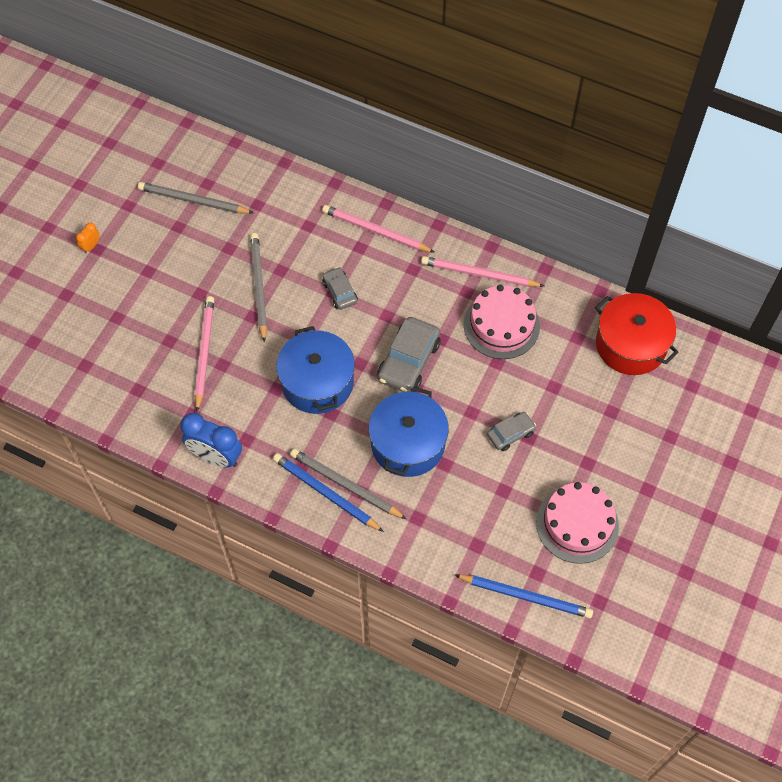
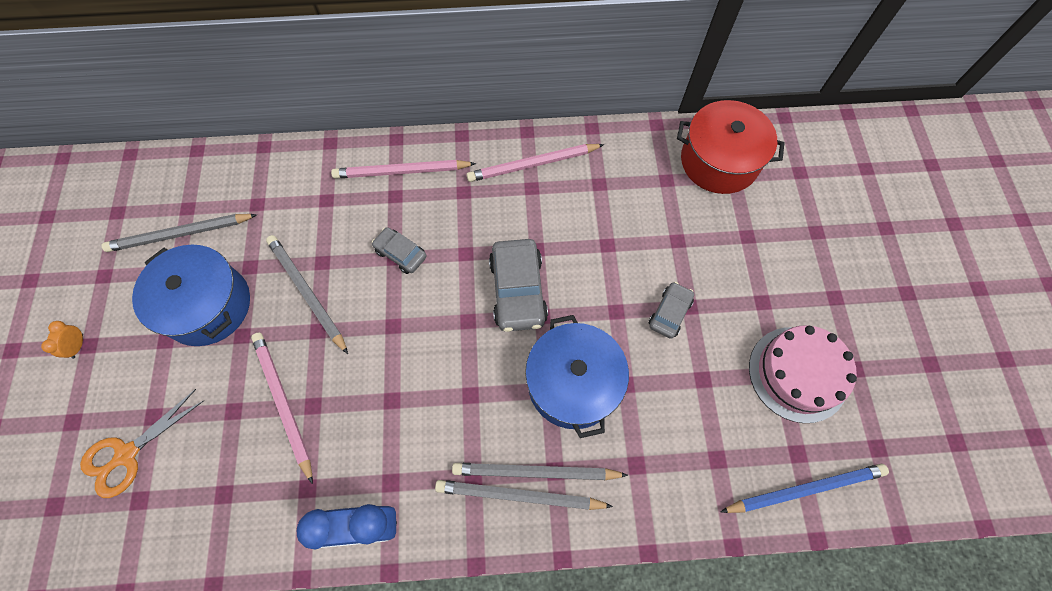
camera: 30 degrees left, 5 degrees up
blue pencil [273,453,384,532] -> grey pencil [435,480,613,510]
blue pot [276,326,355,414] -> blue pot moved to [132,244,250,346]
pink cake [464,285,540,359] -> none
none -> orange scissors [80,389,204,498]

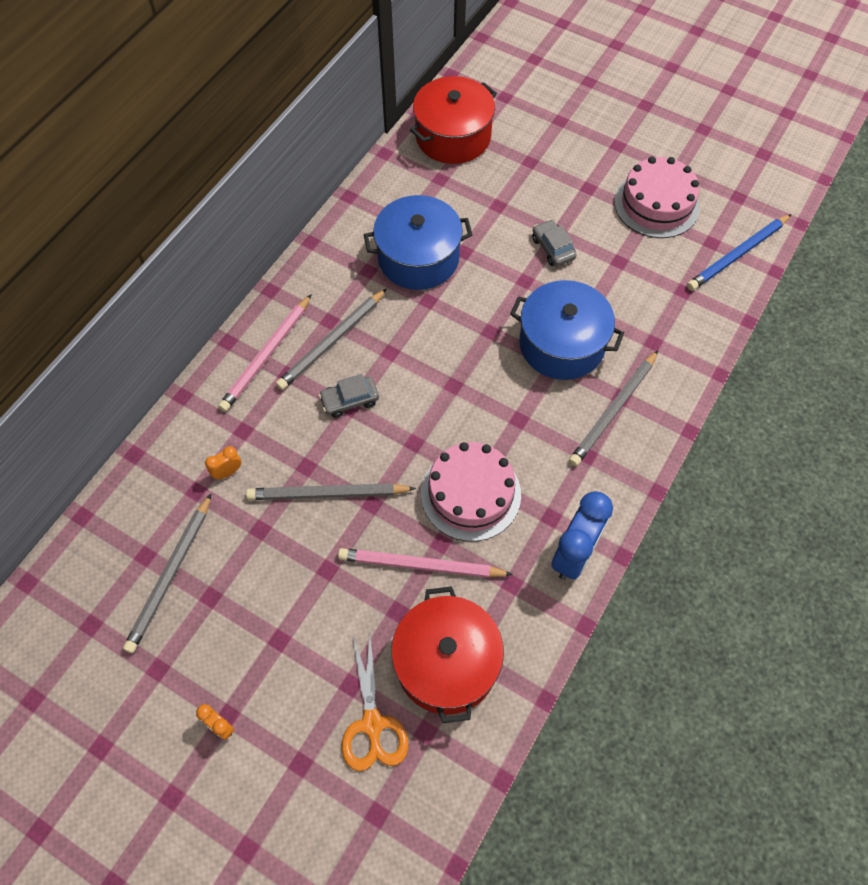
camera: 55 degrees left, 5 degrees down
blue pot [132,244,250,346] -> blue pot moved to [364,195,472,290]
grey pencil [435,480,613,510] -> grey pencil moved to [276,289,387,390]
pink pencil [467,144,604,182] -> none
grey car [489,239,548,332] -> none
blue pencil [720,464,889,513] -> blue pencil turned 150 degrees counterclockwise [687,214,792,291]
none -> orange clock [205,446,241,480]
none -> red pot [391,586,504,723]
none -> pink cake [421,442,521,541]

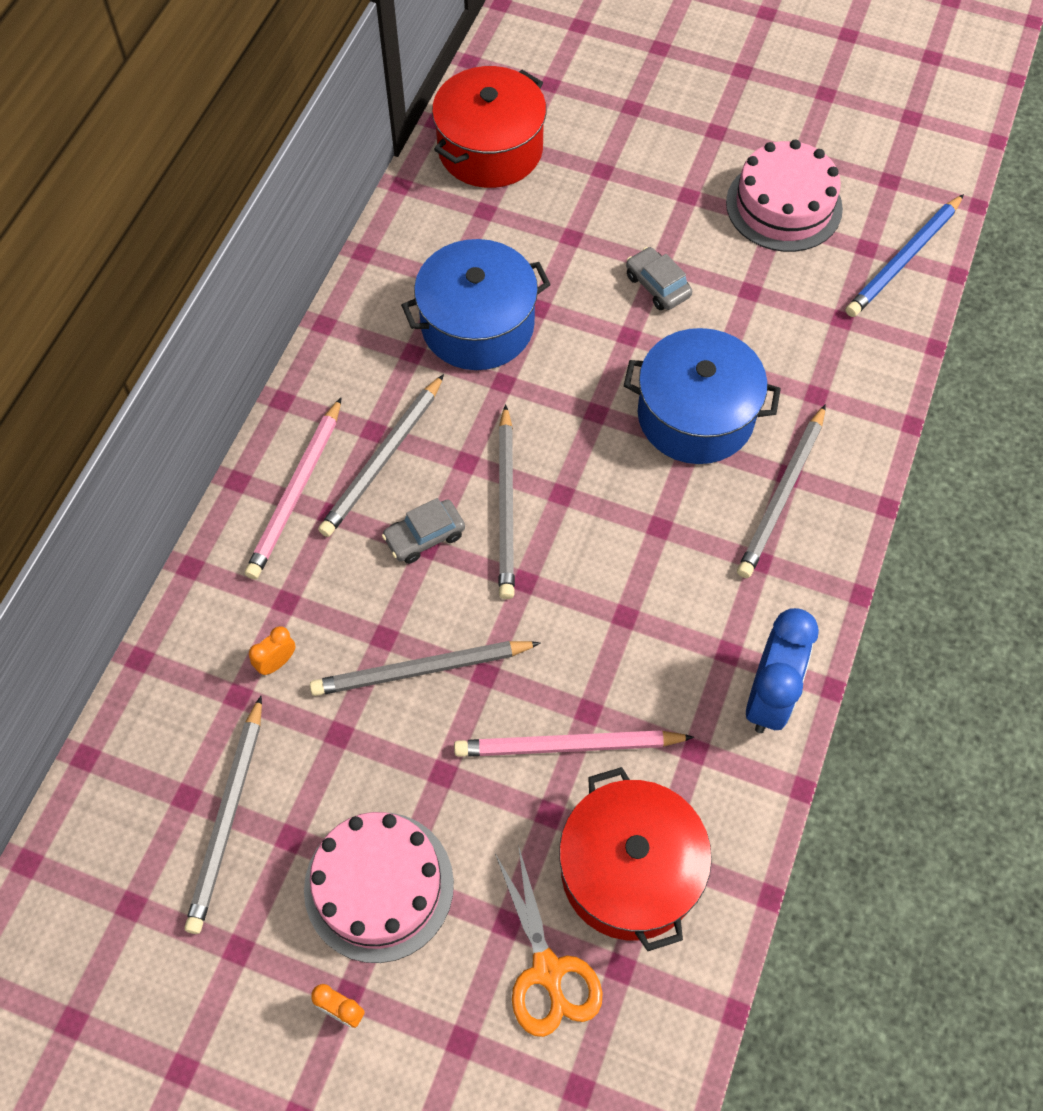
camera: 10 degrees left, 0 degrees up
pink cake [421,442,521,541] -> pink cake moved to [304,812,454,963]
none -> grey pencil [499,404,515,599]

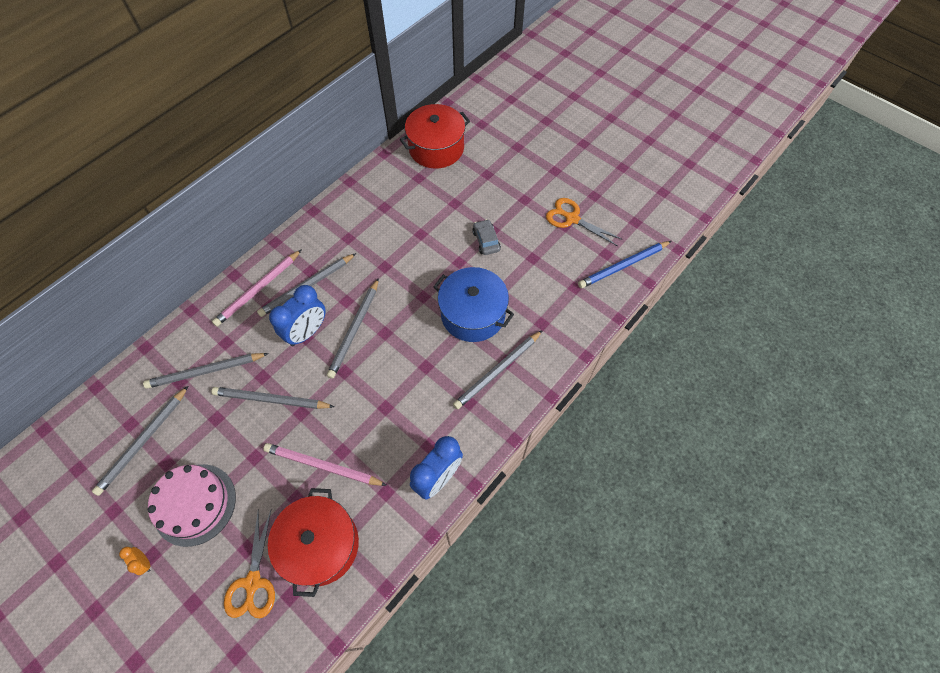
camera: 20 degrees right, 0 degrees up
orange clock [249,626,296,675] -> grey pencil [143,353,269,389]
grey car [382,498,465,564] -> blue clock [269,285,326,346]
blue pot [401,239,551,370] -> none
pink cake [726,140,843,252] -> orange scissors [546,198,622,246]

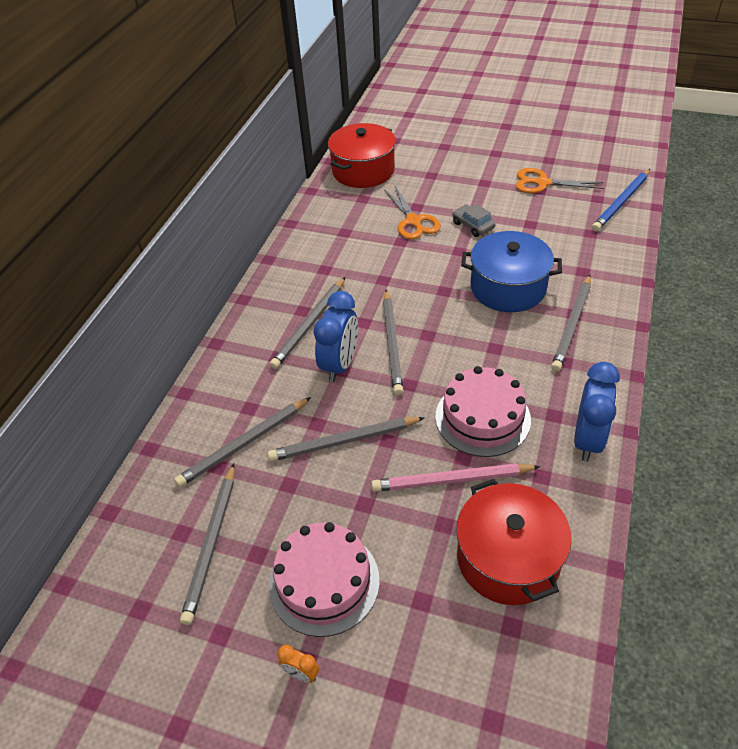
camera: 20 degrees left, 15 degrees down
pink pencil [212,249,302,327] -> none
orange scissors [224,511,275,618] -> orange scissors moved to [384,186,441,239]
none -> pink cake [435,366,531,457]

